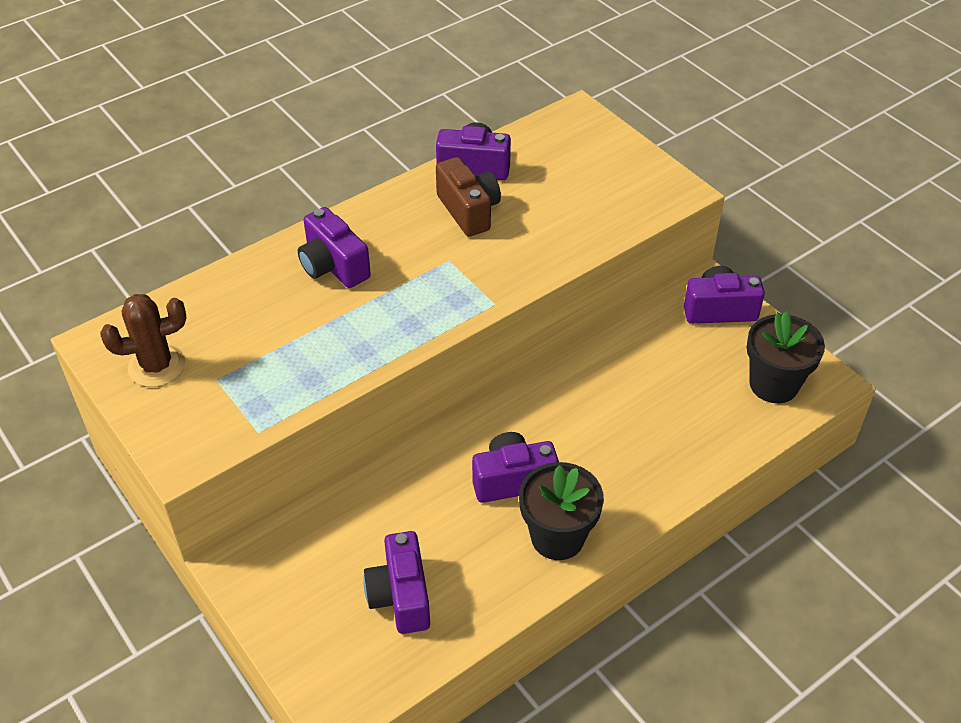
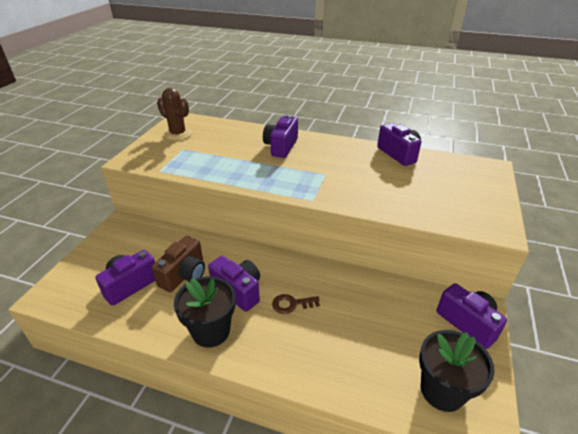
camera: 55 degrees right, 10 degrees down
brown camera [436,157,501,237] -> brown camera moved to [152,236,205,292]
none -> brown key [272,294,320,314]

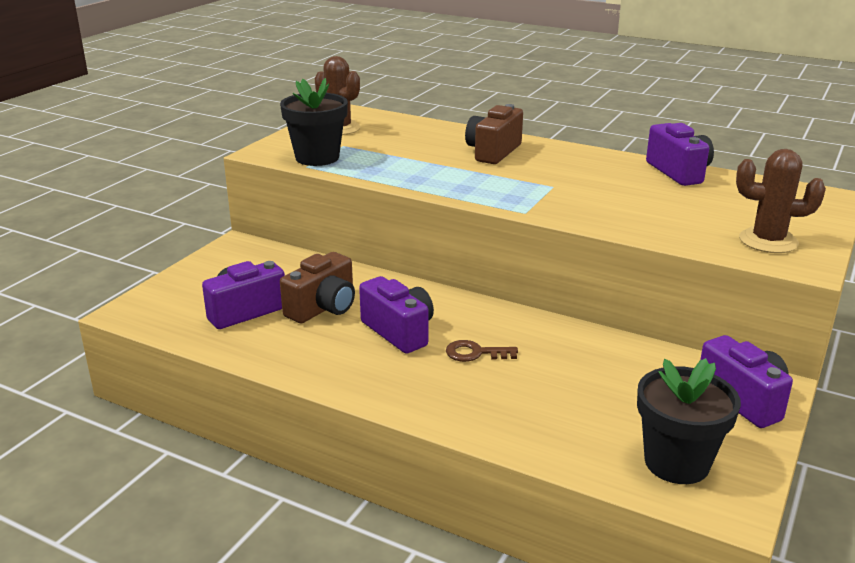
camera: 10 degrees right, 10 degrees down
black flower pot [174,276,236,348] -> black flower pot moved to [280,78,348,166]
purple camera [263,115,298,158] -> brown camera [465,104,523,164]
none -> brown cactus [736,149,826,253]

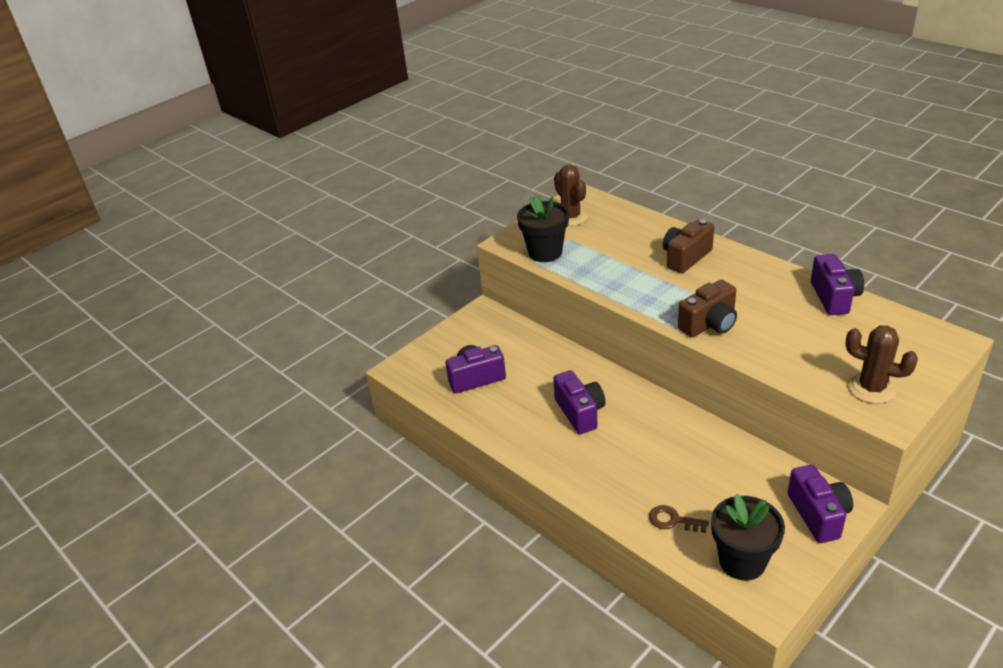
camera: 20 degrees right, 10 degrees up
brown camera [280,252,355,323] -> brown camera moved to [678,280,737,337]
brown key [446,340,518,362] -> brown key moved to [649,505,709,533]

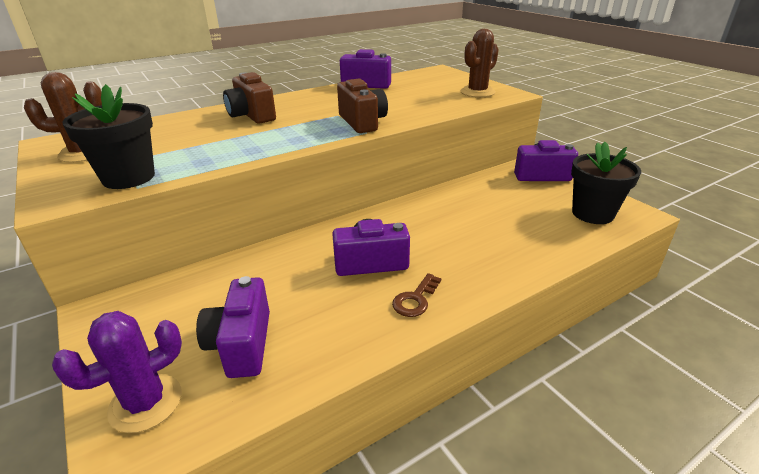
camera: 80 degrees left, 5 degrees down
brown key [649,505,709,533] -> brown key moved to [392,273,441,317]
none -> purple cactus [52,311,182,433]

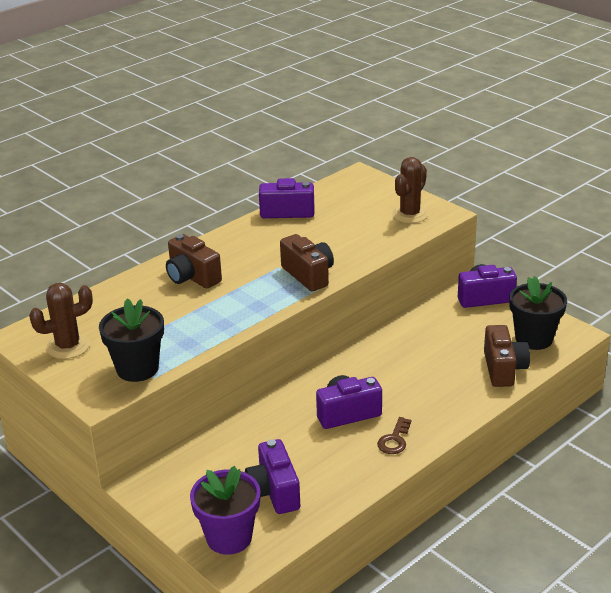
camera: 10 degrees left, 0 degrees up
purple cactus [52,311,182,433] -> purple flower pot [190,466,261,555]
none -> brown camera [484,325,530,387]

